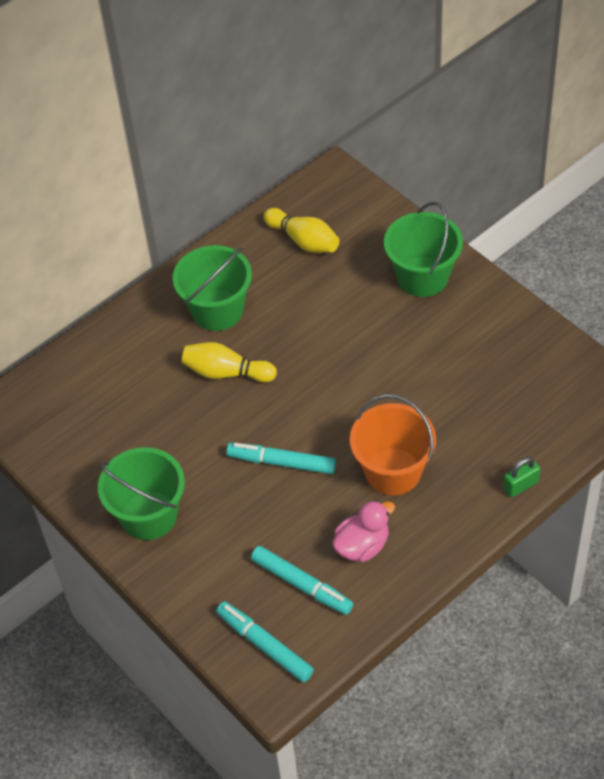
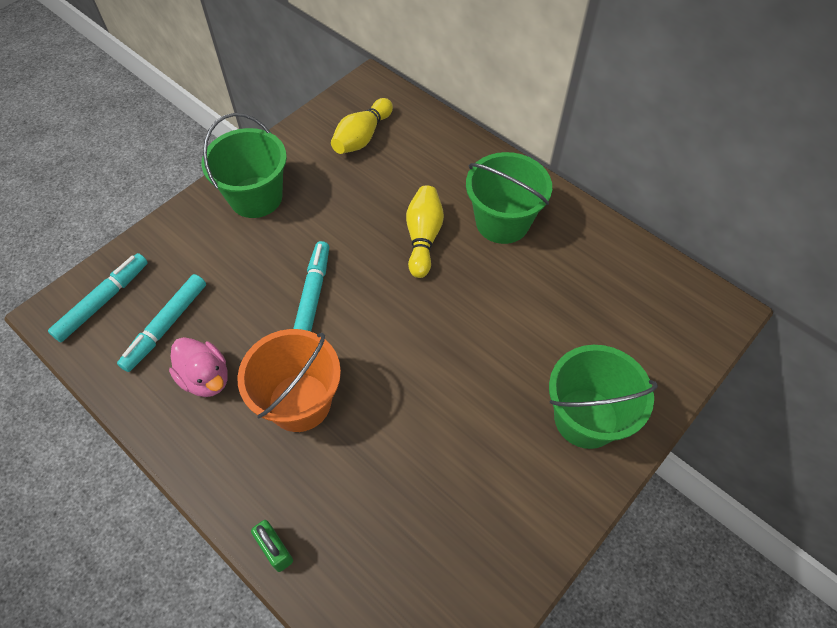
camera: 80 degrees right, 5 degrees up
yellow bowling pin [263,208,339,253] -> yellow bowling pin moved to [331,98,393,154]

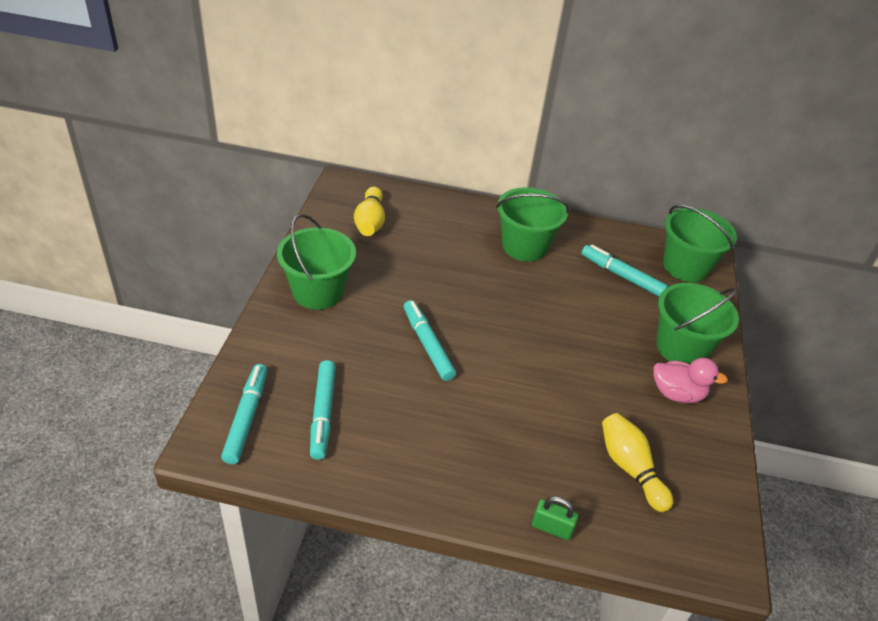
camera: 35 degrees left, 15 degrees down
pink duck [169,337,228,397] -> pink duck moved to [653,358,728,403]
orange bucket [237,329,341,432] -> none
yellow bowling pin [406,185,444,278] -> yellow bowling pin moved to [602,413,673,512]
none -> turquoise marker [581,245,668,297]
none -> green bucket [663,205,737,282]

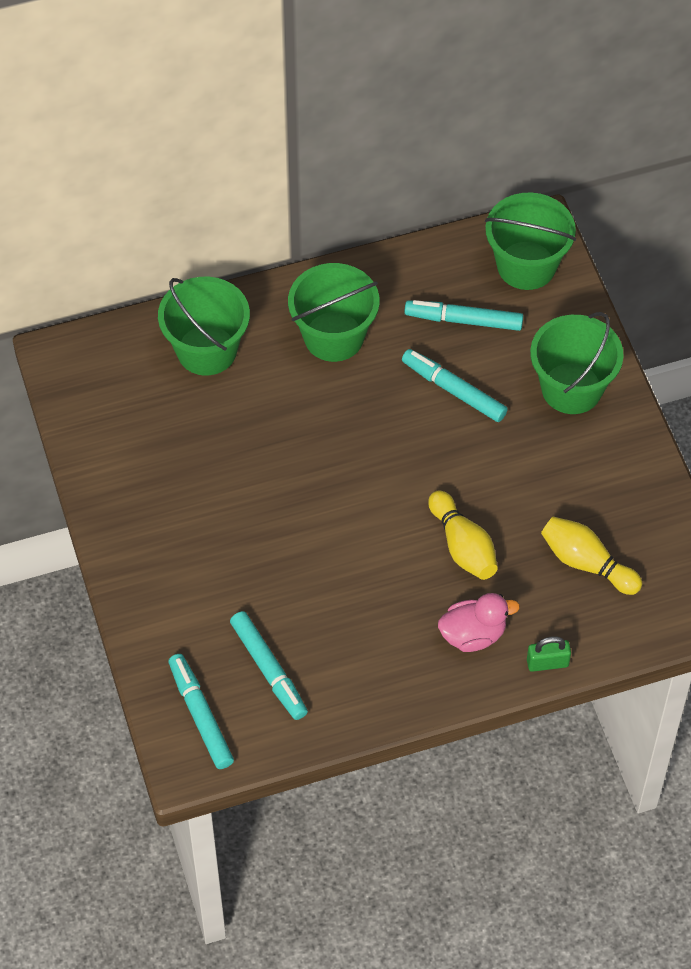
camera: 25 degrees left, 15 degrees up
green bucket [277,214,356,310] -> green bucket moved to [158,277,250,375]
yellow bowling pin [354,187,385,236] -> yellow bowling pin moved to [428,490,498,580]
turquoise marker [404,300,456,381] -> turquoise marker moved to [402,349,508,422]
pink duck [653,358,728,403] -> pink duck moved to [438,593,520,652]

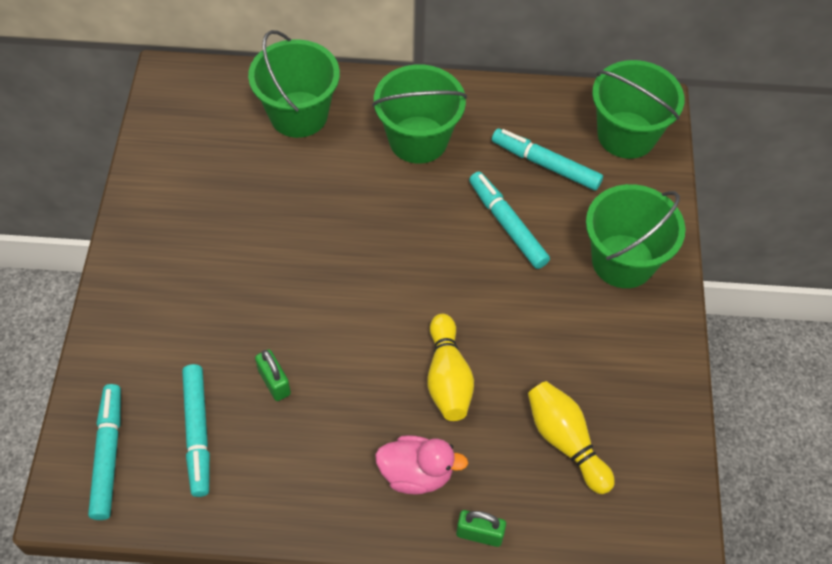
camera: 20 degrees right, 0 degrees up
none -> green padlock [255,349,291,401]

